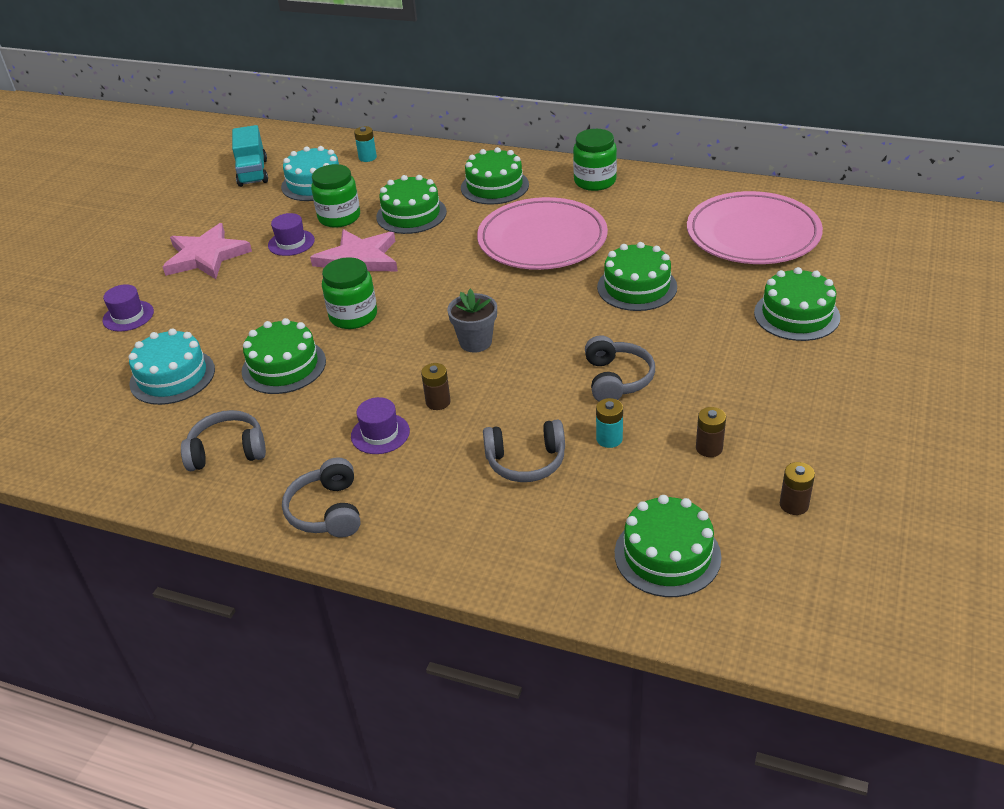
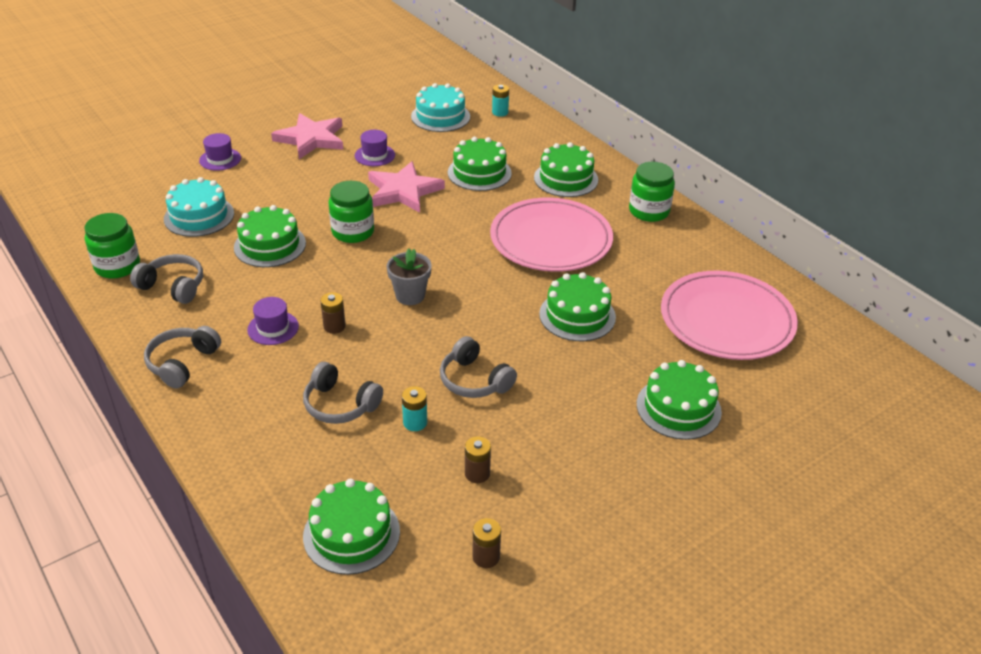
camera: 30 degrees right, 0 degrees up
turquoise truck [232,125,268,187] -> none
green jar [311,164,360,228] -> green jar moved to [85,213,140,279]
grey headphones [585,335,655,402] -> grey headphones turned 105 degrees clockwise [440,336,517,398]

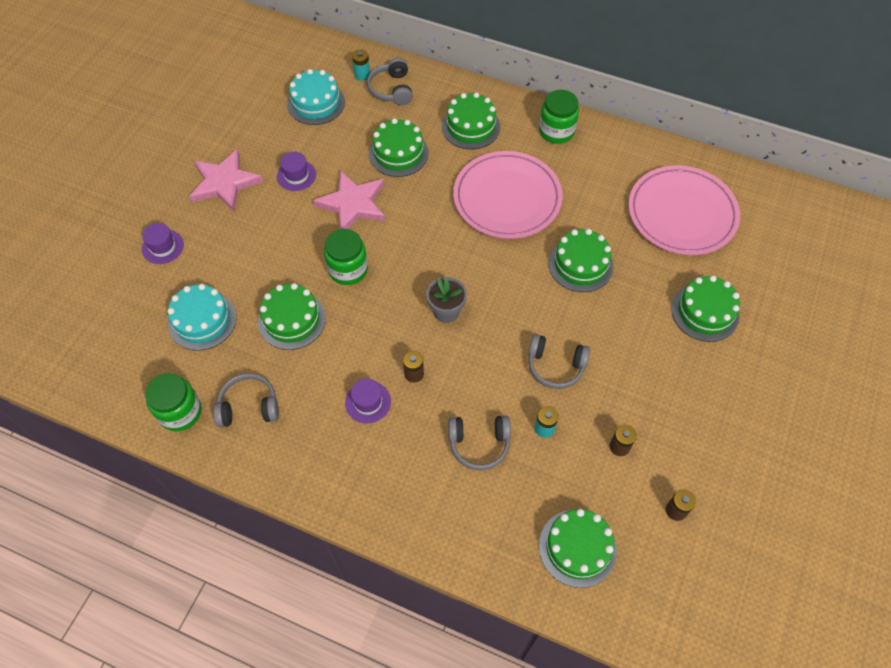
camera: 30 degrees left, 20 degrees up
grey headphones [144,326,221,388] -> grey headphones moved to [367,58,413,105]

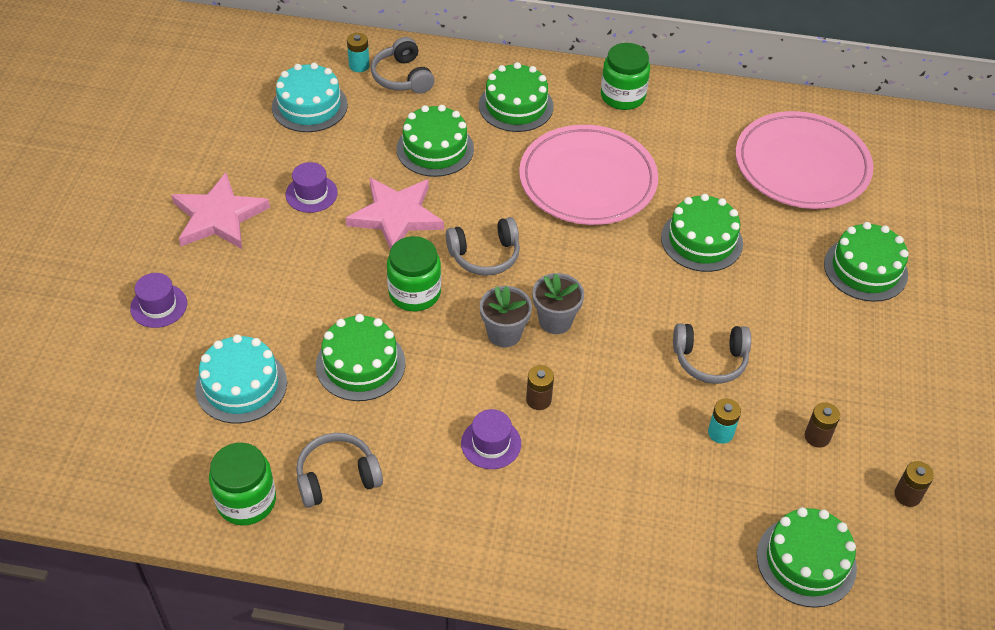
camera: 15 degrees left, 10 degrees down
grey headphones [448,416,511,470] -> grey headphones moved to [446,217,520,276]
none -> grey flower pot [480,286,532,347]

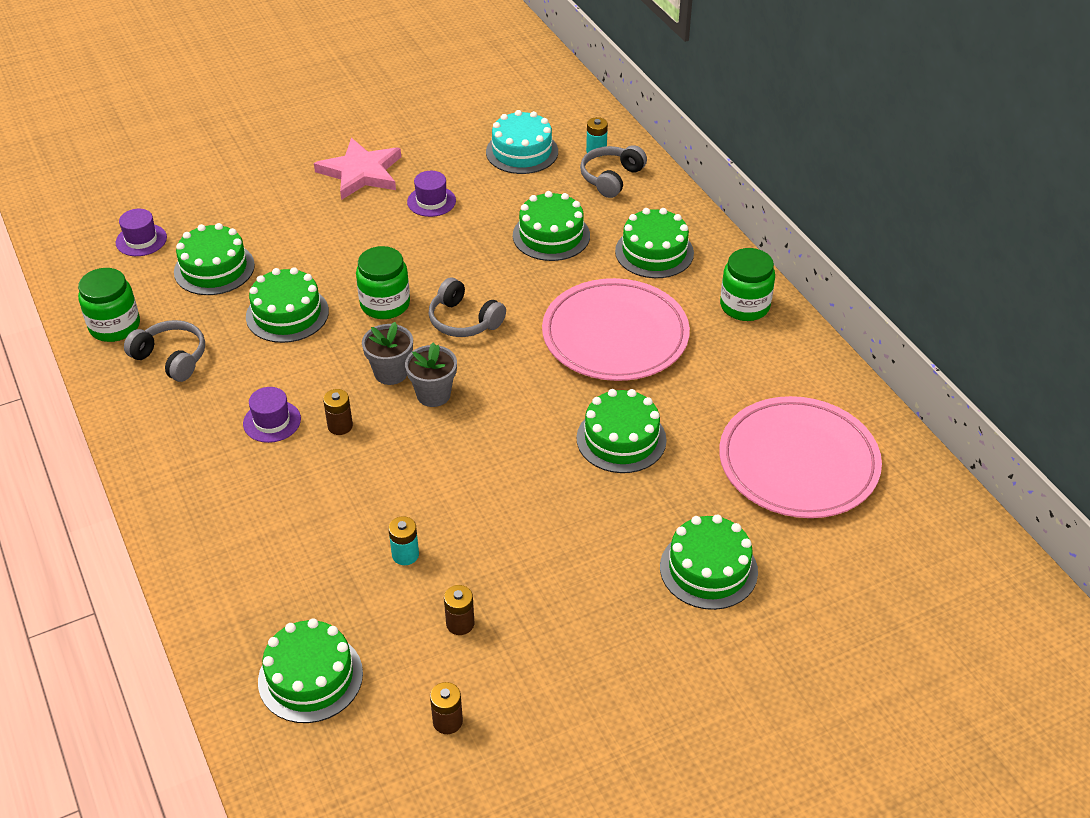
camera: 55 degrees right, 5 degrees down
purple hat [130,273,187,328] -> purple hat moved to [116,209,167,256]
turquoise cake [195,334,287,423] -> green cake [174,223,255,295]
pink star [346,177,444,250] -> none
grey headphones [673,323,751,384] -> none

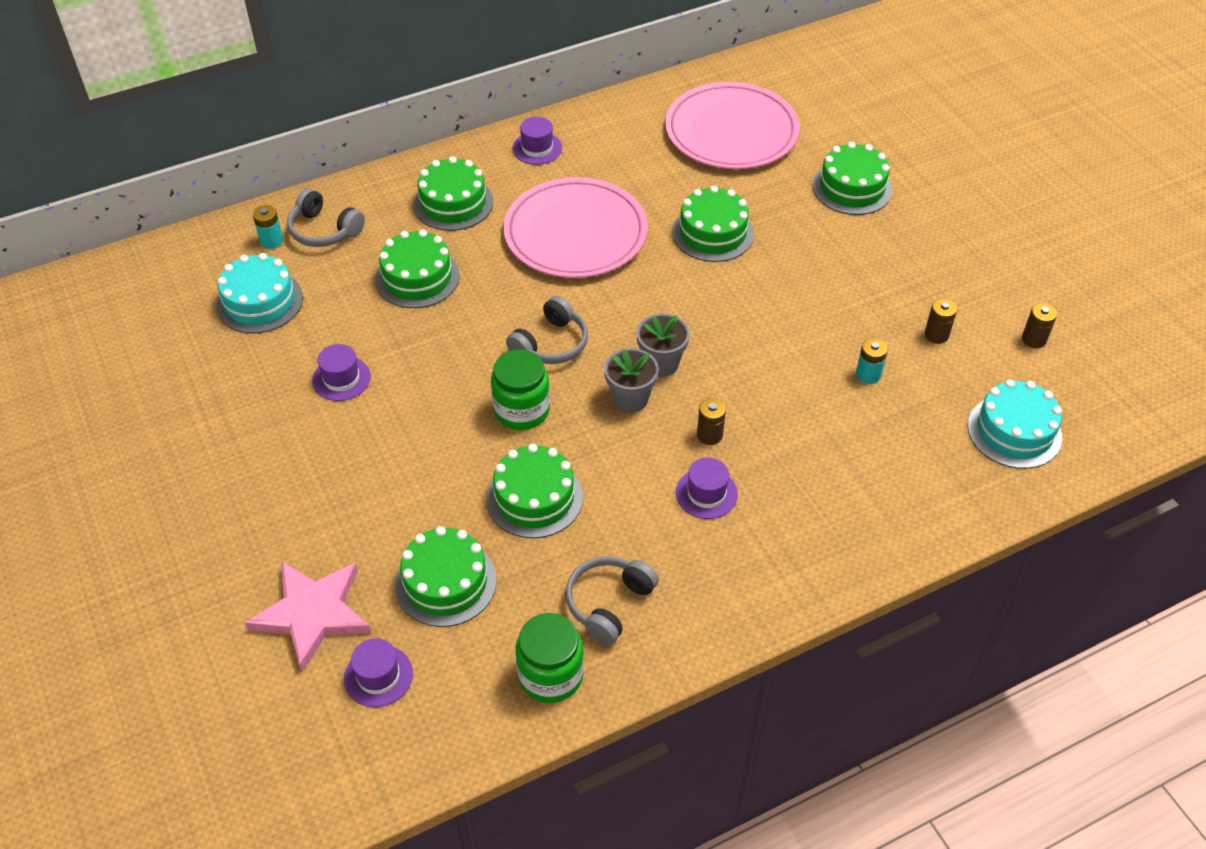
camera: 90 degrees left, 5 degrees up
green cake [258,618,363,723] -> turquoise cake [968,379,1062,469]
pink star [314,138,401,200] -> pink star moved to [245,561,371,671]
green jar [720,248,775,321] -> purple hat [513,117,562,165]

